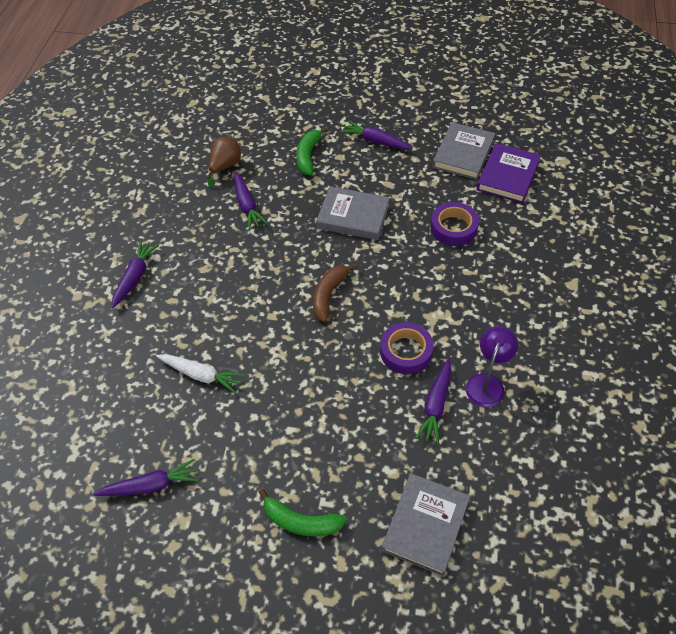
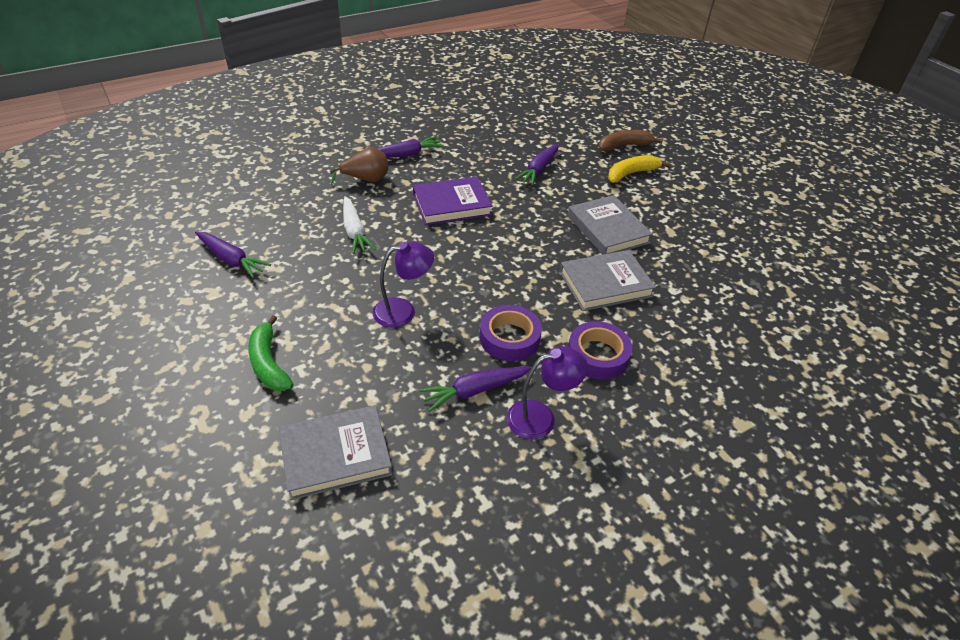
camera: 45 degrees right, 10 degrees down
brown pear [207,137,241,188] -> brown pear moved to [330,147,388,185]
green banana [296,127,328,175] -> yellow banana [608,155,670,183]
brown banana [313,263,357,322] -> brown banana moved to [598,130,663,151]
purple carrot [341,121,413,150] -> none
purple tape [431,202,479,246] -> purple tape moved to [568,321,632,379]
grey book [433,122,495,180] -> grey book moved to [560,250,656,311]
purple book [477,143,541,203] -> purple book moved to [413,177,493,225]
none -> purple lamp [372,242,434,328]

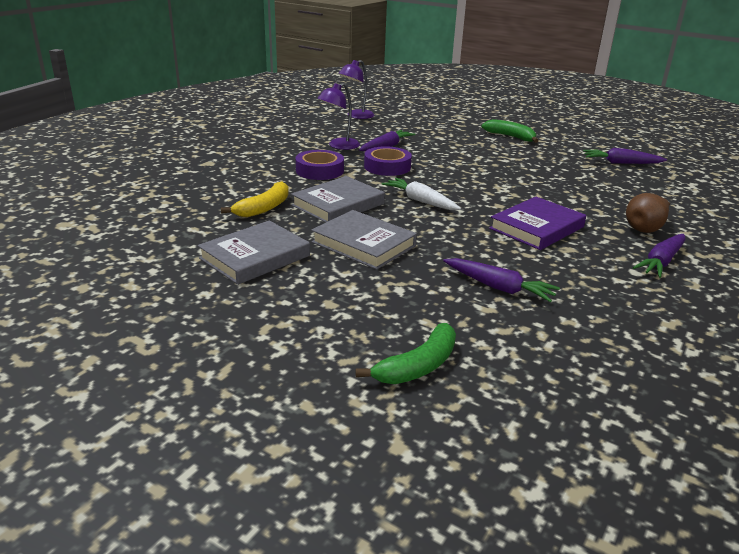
camera: 155 degrees right, 15 degrees down
grey book [279,405,392,500] -> grey book moved to [198,220,310,285]
white carrot [343,196,376,254] -> white carrot moved to [382,178,461,210]
purple lamp [372,242,434,328] -> purple lamp moved to [338,60,374,119]
purple carrot [515,144,559,186] -> purple carrot turned 120 degrees clockwise [443,258,560,302]
brown banana [598,130,663,151] -> green banana [355,323,456,384]
yellow banana [608,155,670,183] -> yellow banana moved to [221,182,289,217]

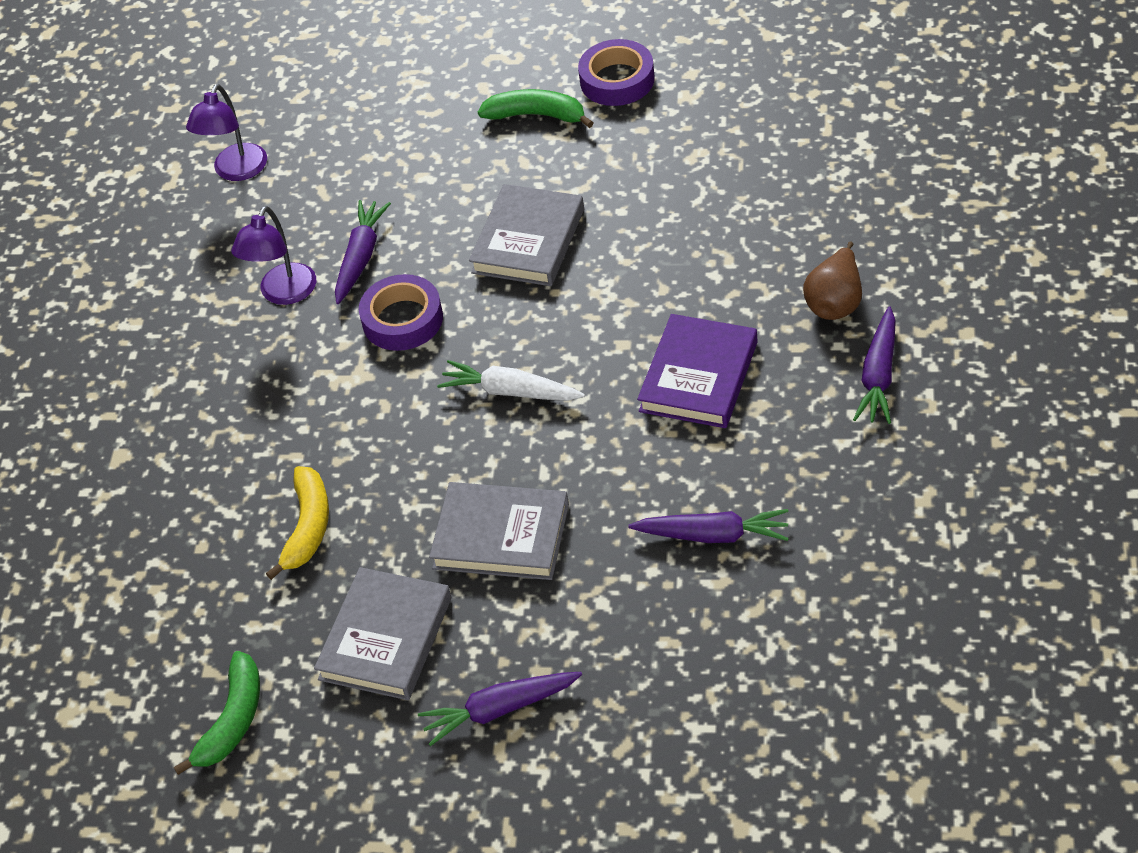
camera: 20 degrees left, 20 degrees up
grey book [291,176,385,223] -> grey book moved to [469,184,584,286]
purple tape [296,150,344,180] -> purple tape moved to [578,39,655,106]
green banana [355,323,456,384] -> green banana moved to [174,651,260,775]
purple carrot [583,148,667,164] -> purple carrot moved to [418,672,582,746]

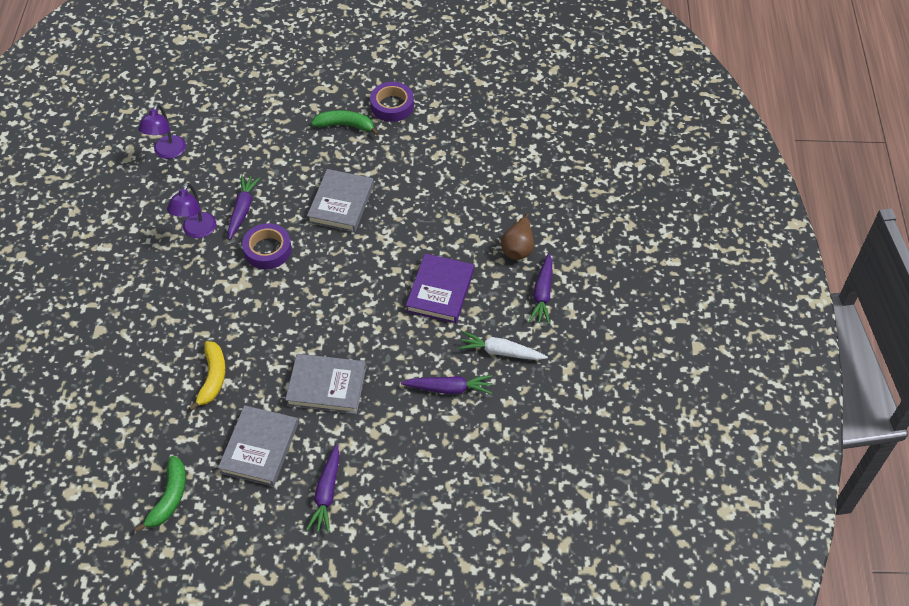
camera: 10 degrees left, 5 degrees up
purple carrot [418,672,582,746] -> purple carrot turned 60 degrees counterclockwise [306,444,339,533]
white carrot [437,360,585,401] -> white carrot moved to [458,331,548,360]

